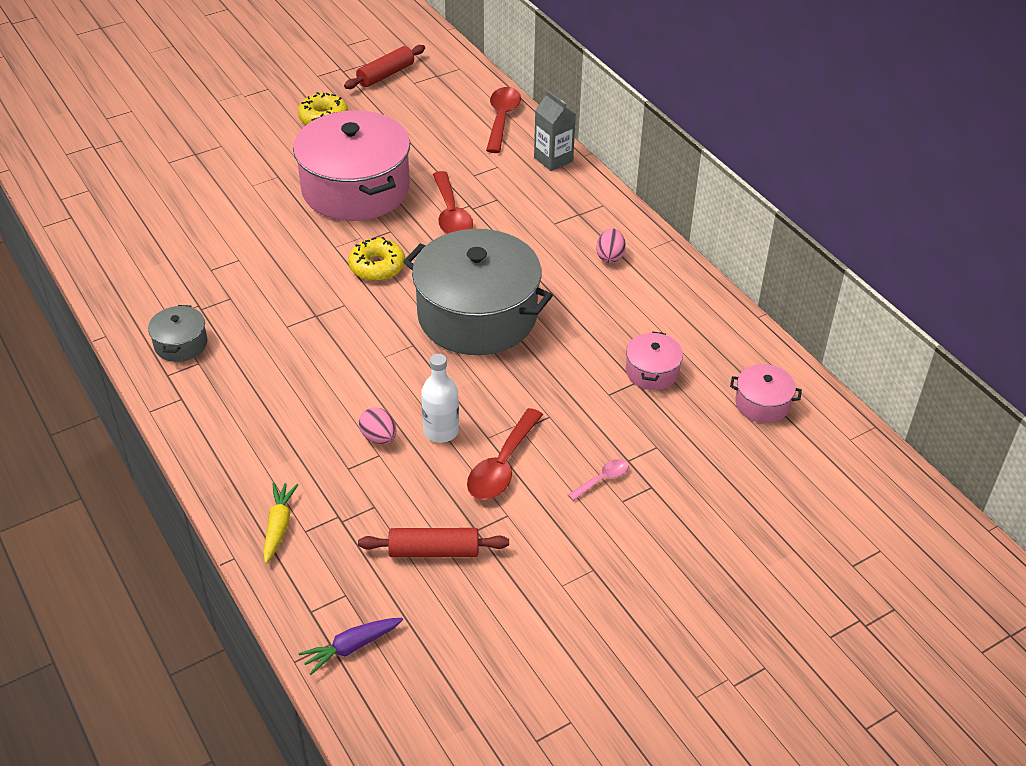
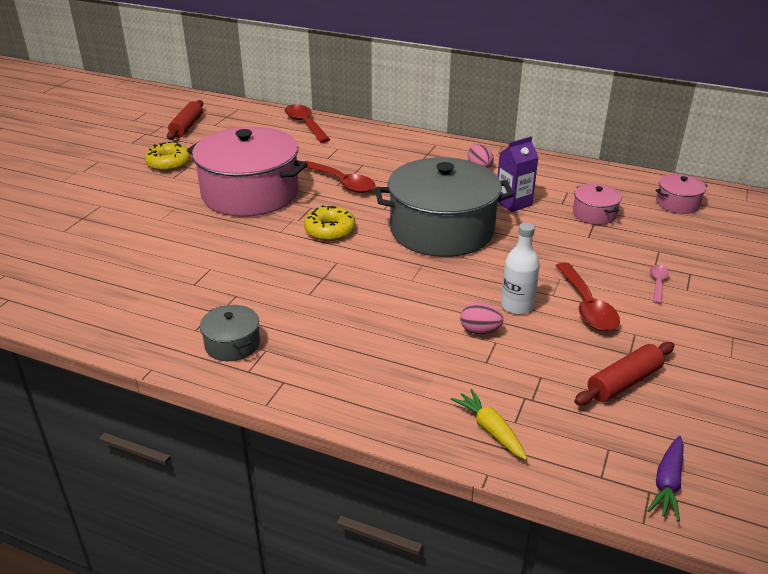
camera: 35 degrees left, 10 degrees down
grey carton [534,90,576,171] -> none
none -> purple carton [498,136,538,212]

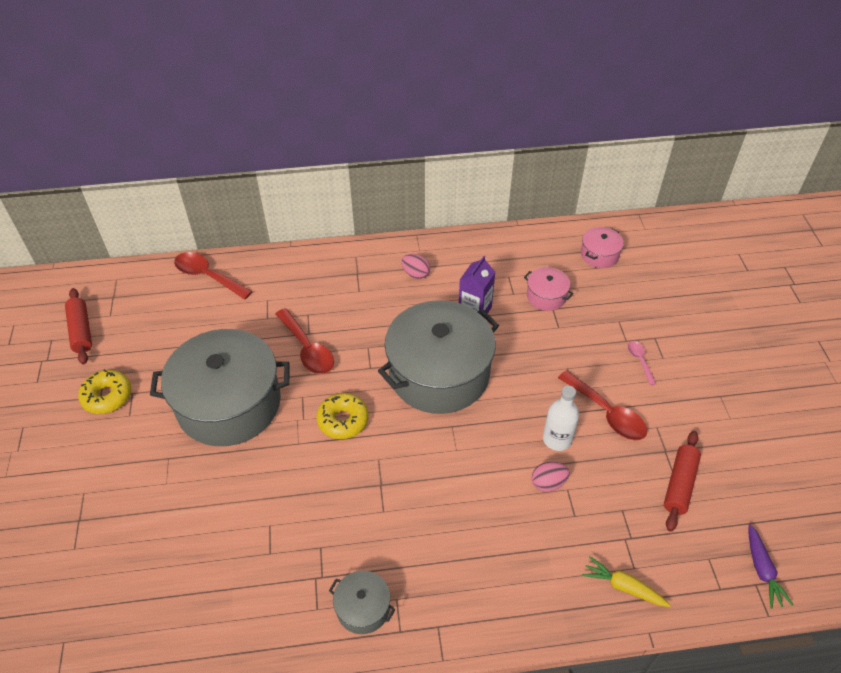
camera: 30 degrees left, 15 degrees up
pink pot [187,127,308,217] -> grey pot [150,329,290,446]
red spoon [304,161,375,193] -> red spoon turned 45 degrees clockwise [276,308,334,374]

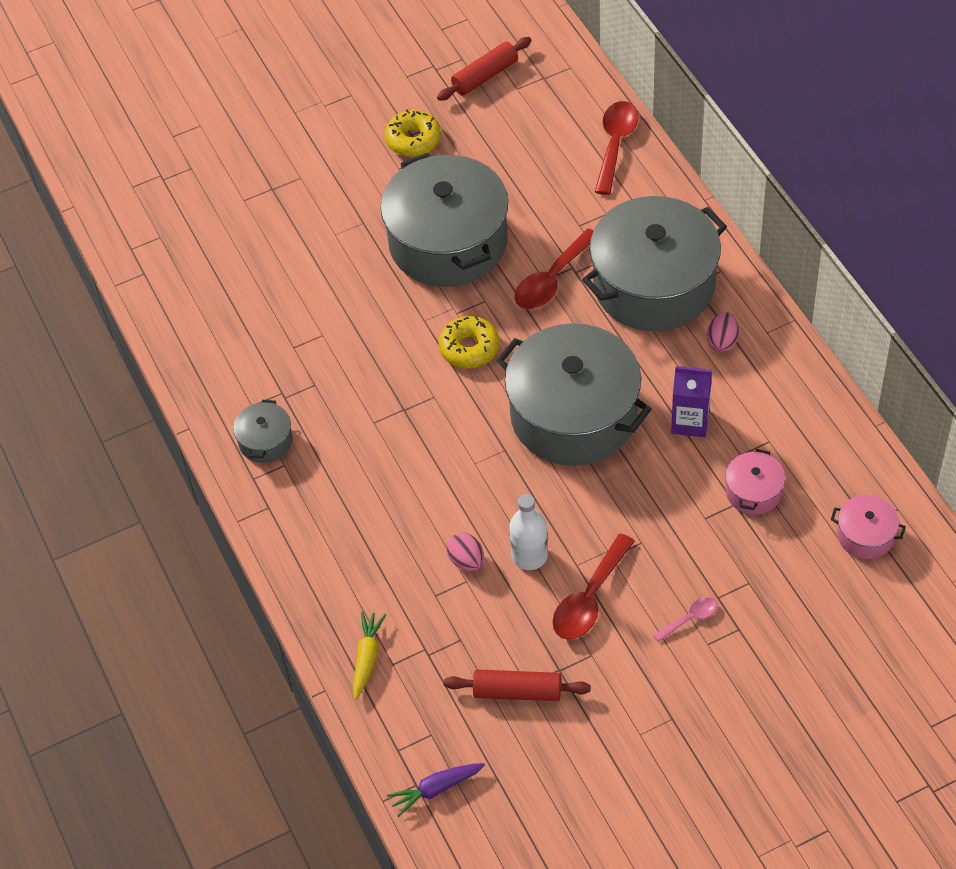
camera: 75 degrees right, 5 degrees up
none -> grey pot [582,196,727,331]

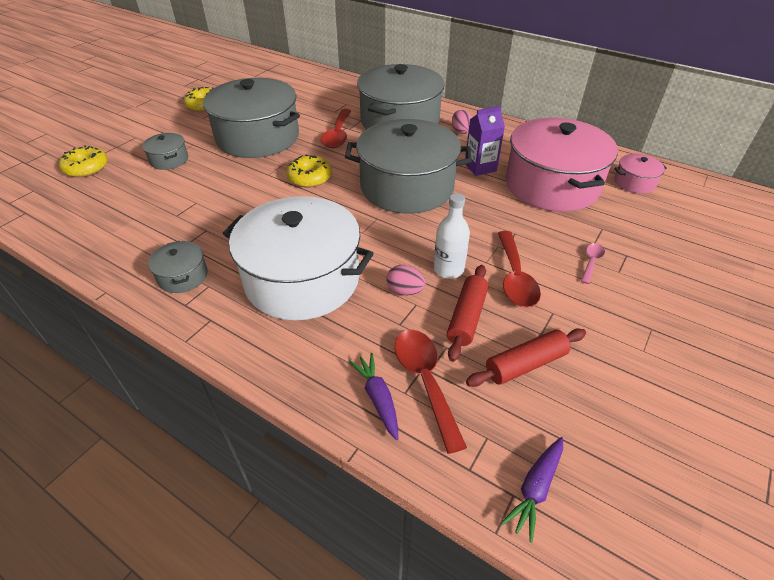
camera: 35 degrees left, 10 degrees down
yellow carrot [353,611,386,700] -> purple carrot [349,353,398,440]
red rolling pin [437,37,532,101] -> red rolling pin moved to [447,265,488,362]
red spoon [595,101,639,195] -> red spoon moved to [395,330,467,454]
pink pot [725,449,785,515] -> pink pot [506,117,618,212], size x2.32
none -> yellow donut [59,145,108,177]
none -> grey pot [142,133,188,170]
none -> white pot [223,196,374,320]

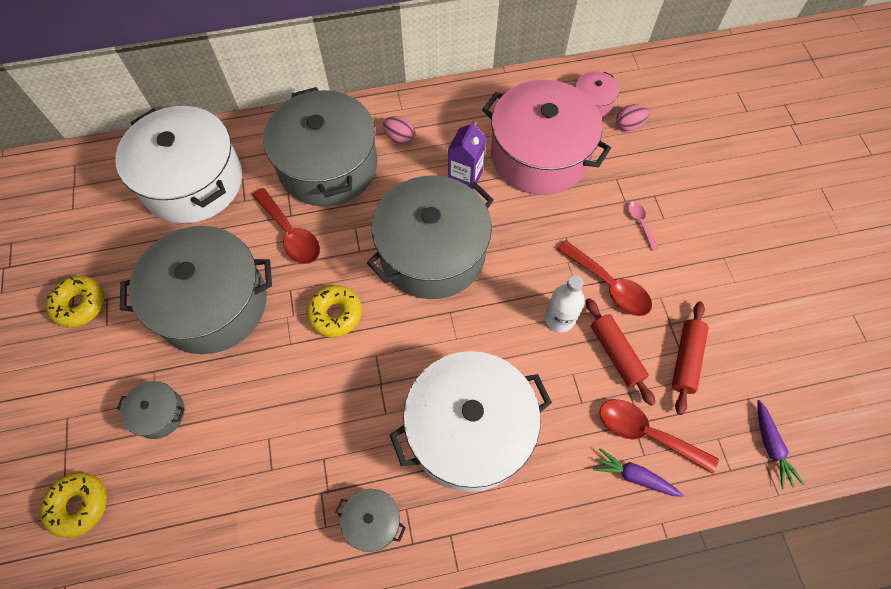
camera: 45 degrees left, 20 degrees up
pink egg [387,265,426,295] -> pink egg moved to [616,104,649,131]
none -> white pot [115,106,242,223]

